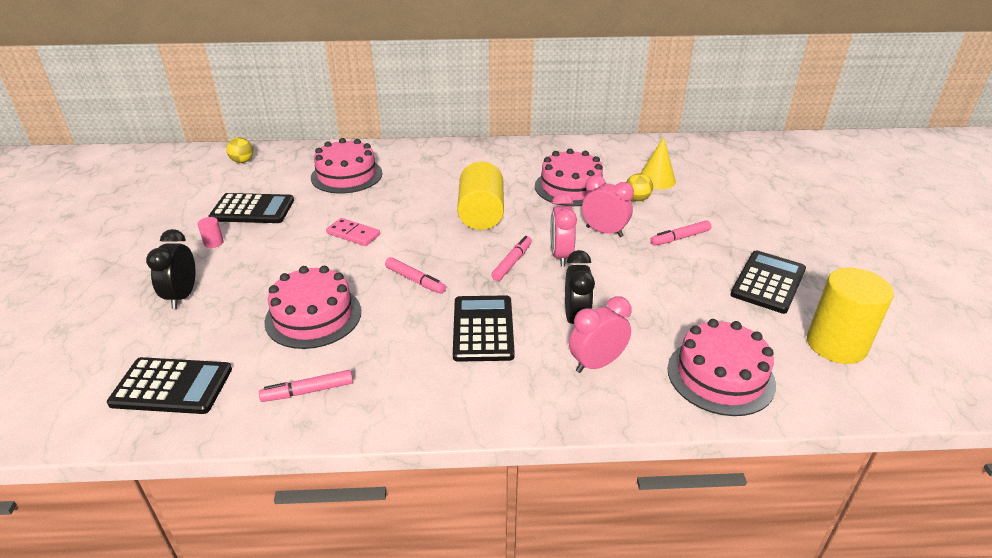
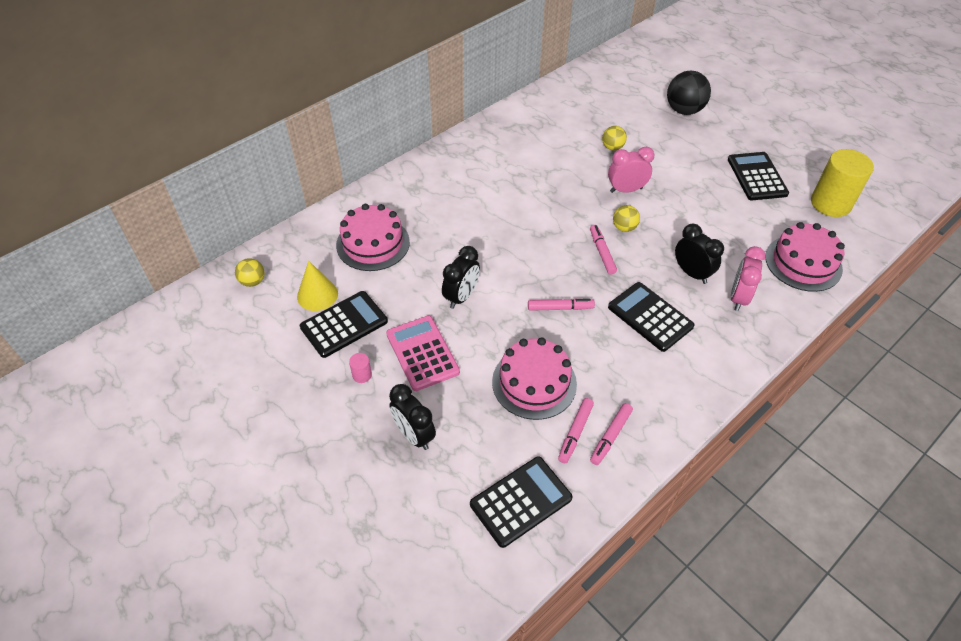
camera: 40 degrees left, 15 degrees up
pink domino [326,218,380,246] -> black clock [442,246,480,309]
yellow cylinder [457,162,504,230] -> none
pink cake [535,149,606,206] -> none
pink clock [550,193,577,266] -> yellow ball [613,205,640,232]
yellow cone [640,137,676,189] -> yellow cone moved to [297,261,338,311]
pink marker [650,220,711,246] -> pink marker moved to [558,398,594,463]
none -> pink calculator [386,316,460,391]
none -> black ball [667,71,711,115]

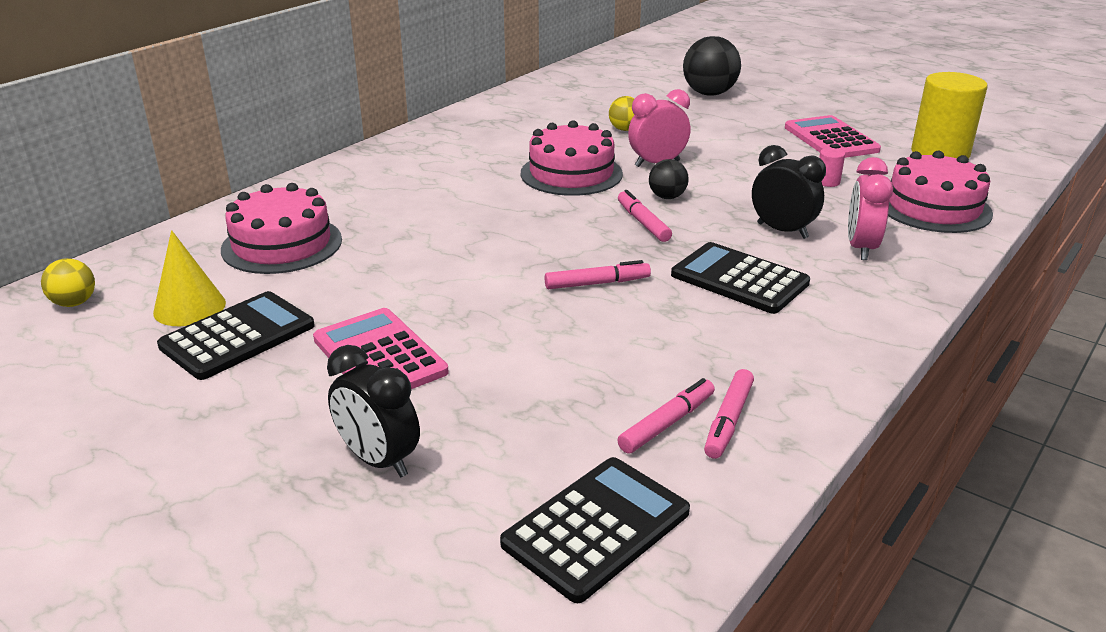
camera: 10 degrees left, 20 degrees down
pink cylinder [349,353,372,383] -> pink cylinder moved to [819,148,845,187]
black clock [442,246,480,309] -> none
pink cake [492,337,577,420] -> pink cake moved to [521,120,623,196]
pink marker [558,398,594,463] -> pink marker turned 150 degrees counterclockwise [618,378,715,454]
yellow ball [613,205,640,232] -> black ball [649,159,689,199]
black calculator [728,152,789,200] -> pink calculator [785,115,881,158]

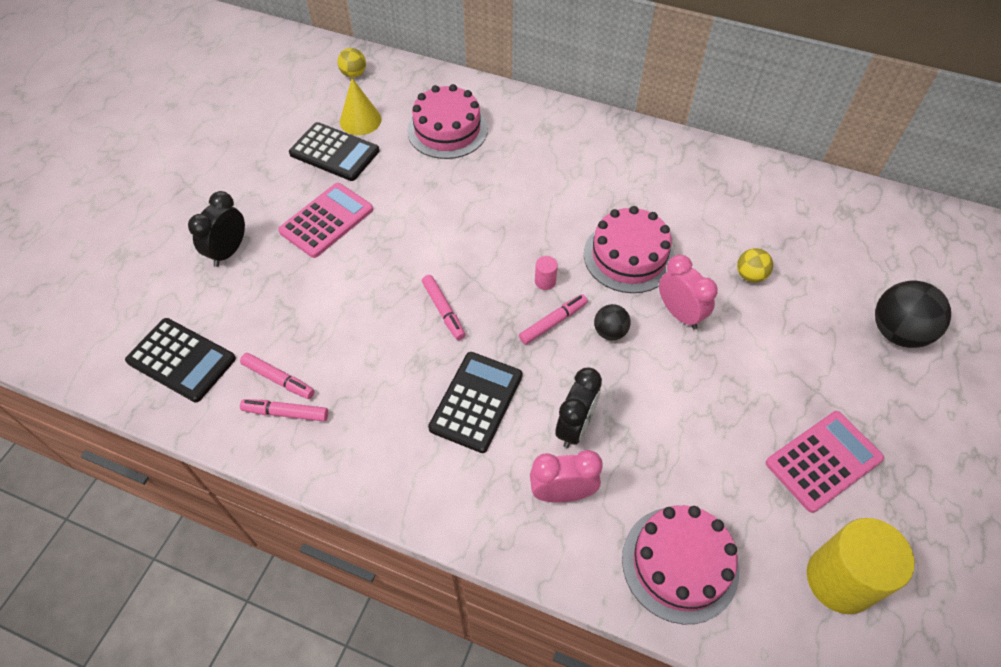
camera: 75 degrees right, 25 degrees up
pink cylinder [819,148,845,187] -> pink cylinder moved to [535,256,558,290]

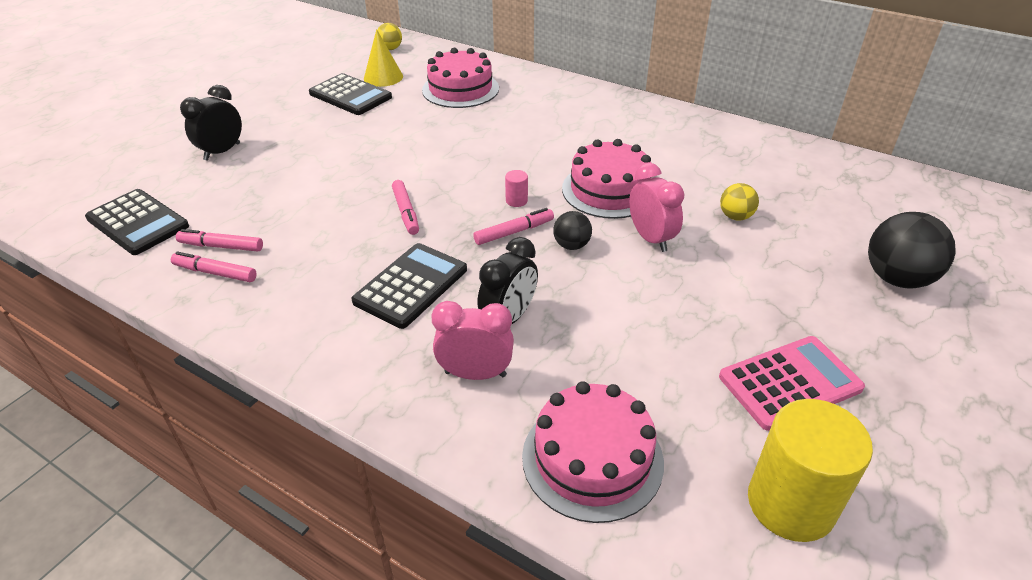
camera: 10 degrees right, 15 degrees down
pink marker [240,353,315,399] -> pink marker turned 150 degrees clockwise [176,229,263,251]
pink calculator [278,183,373,258] -> none

